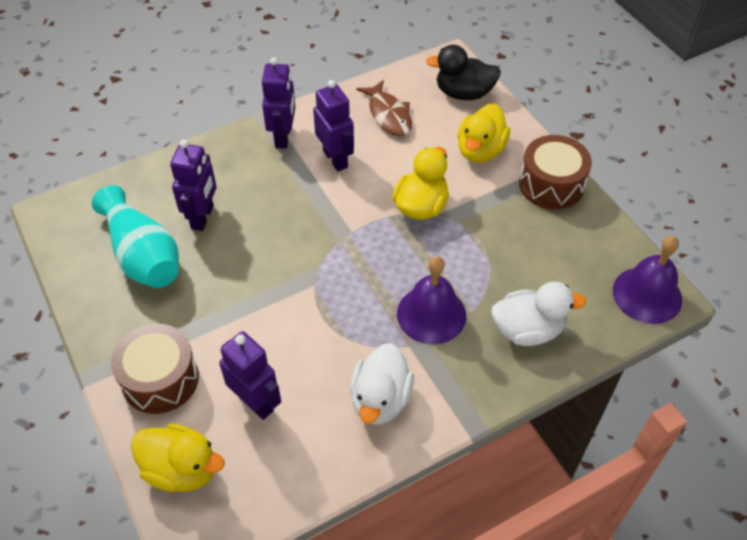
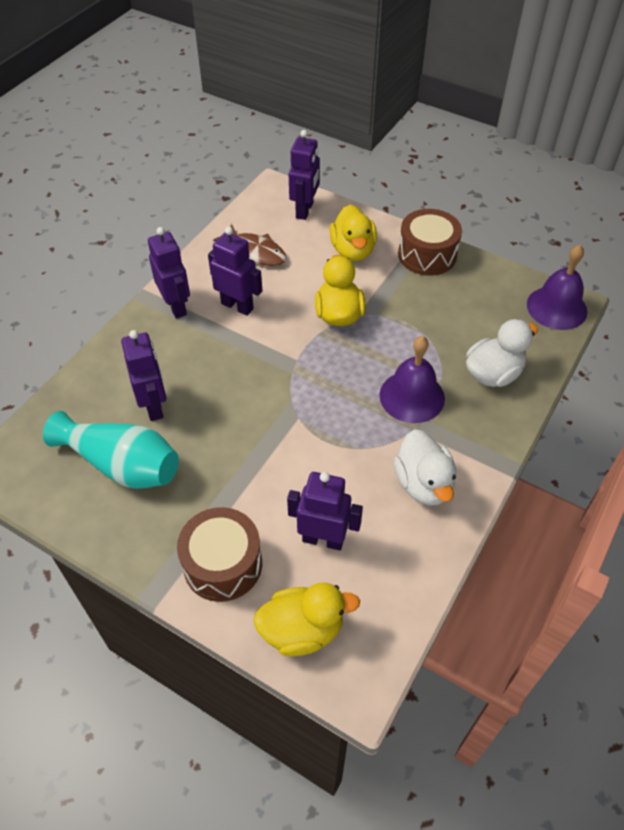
camera: 30 degrees left, 0 degrees up
black duck [426,45,501,100] -> purple robot [289,130,320,220]

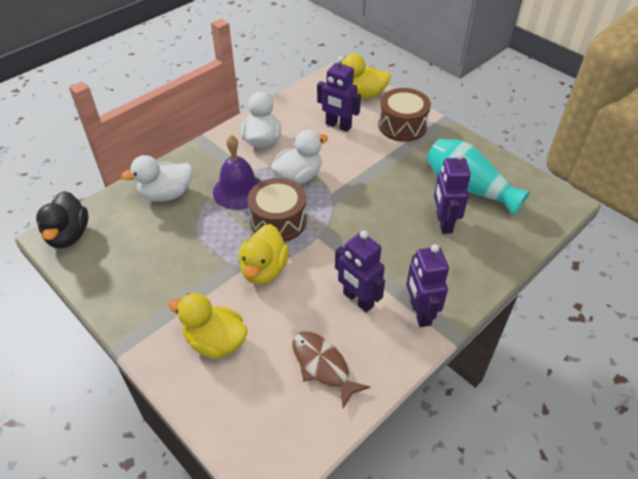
camera: 165 degrees left, 5 degrees down
purple robot [289,130,320,220] -> none
yellow duck [330,205,377,261] -> yellow duck turned 75 degrees counterclockwise [169,293,248,359]
brown drum [398,209,462,276] -> brown drum moved to [247,178,307,242]
purple bell [527,245,587,330] -> black duck [36,191,88,248]
none -> white duck [271,130,328,184]

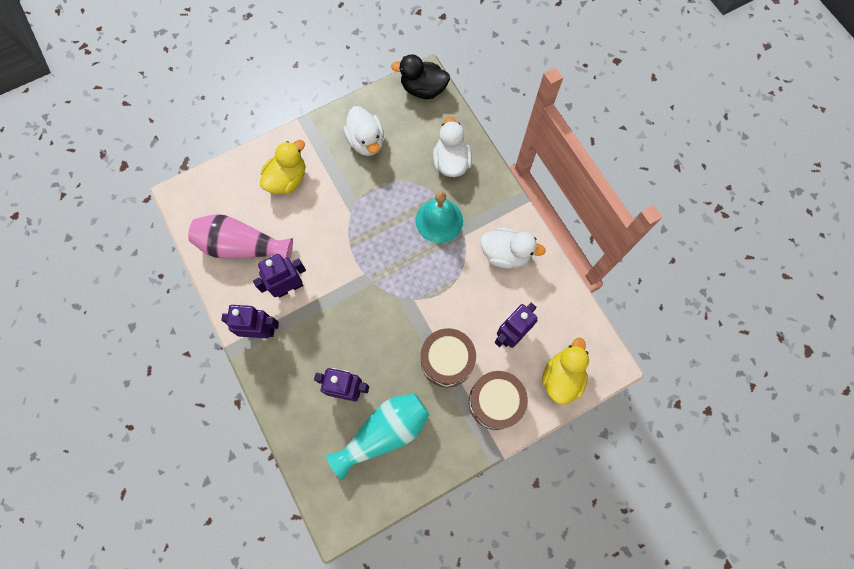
camera: 105 degrees right, 25 degrees up
purple bell [213,135,261,210] -> turquoise bell [416,191,463,243]
yellow duck [238,224,289,285] -> none
brown drum [247,178,307,242] -> brown drum moved to [420,328,476,387]
white duck [271,130,328,184] -> white duck moved to [343,106,384,156]
brown fish [292,331,370,409] -> pink vase [188,214,293,259]

